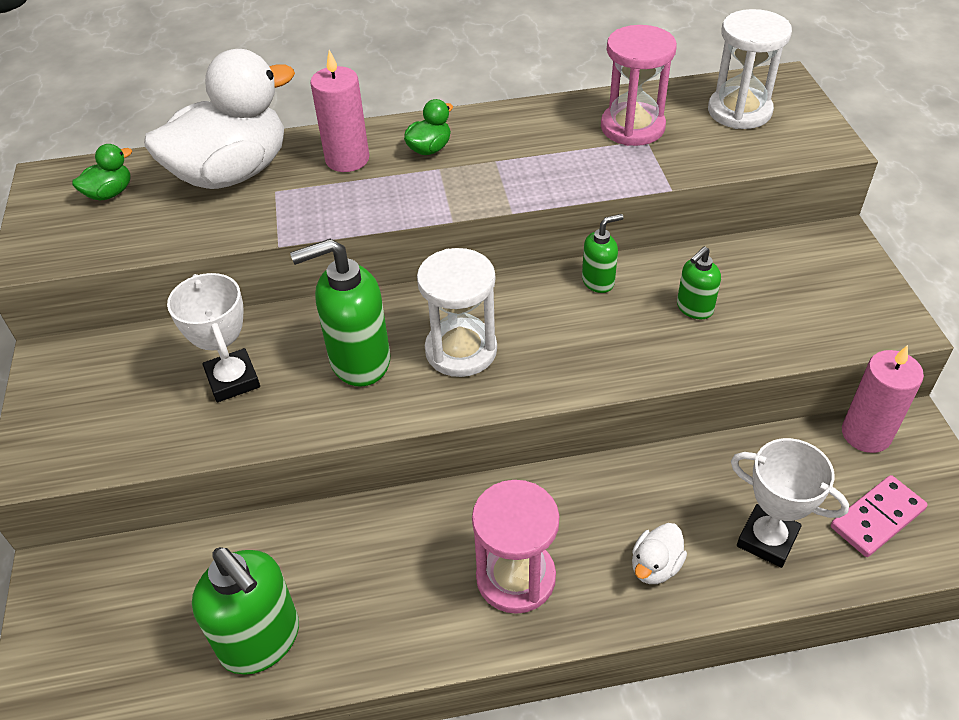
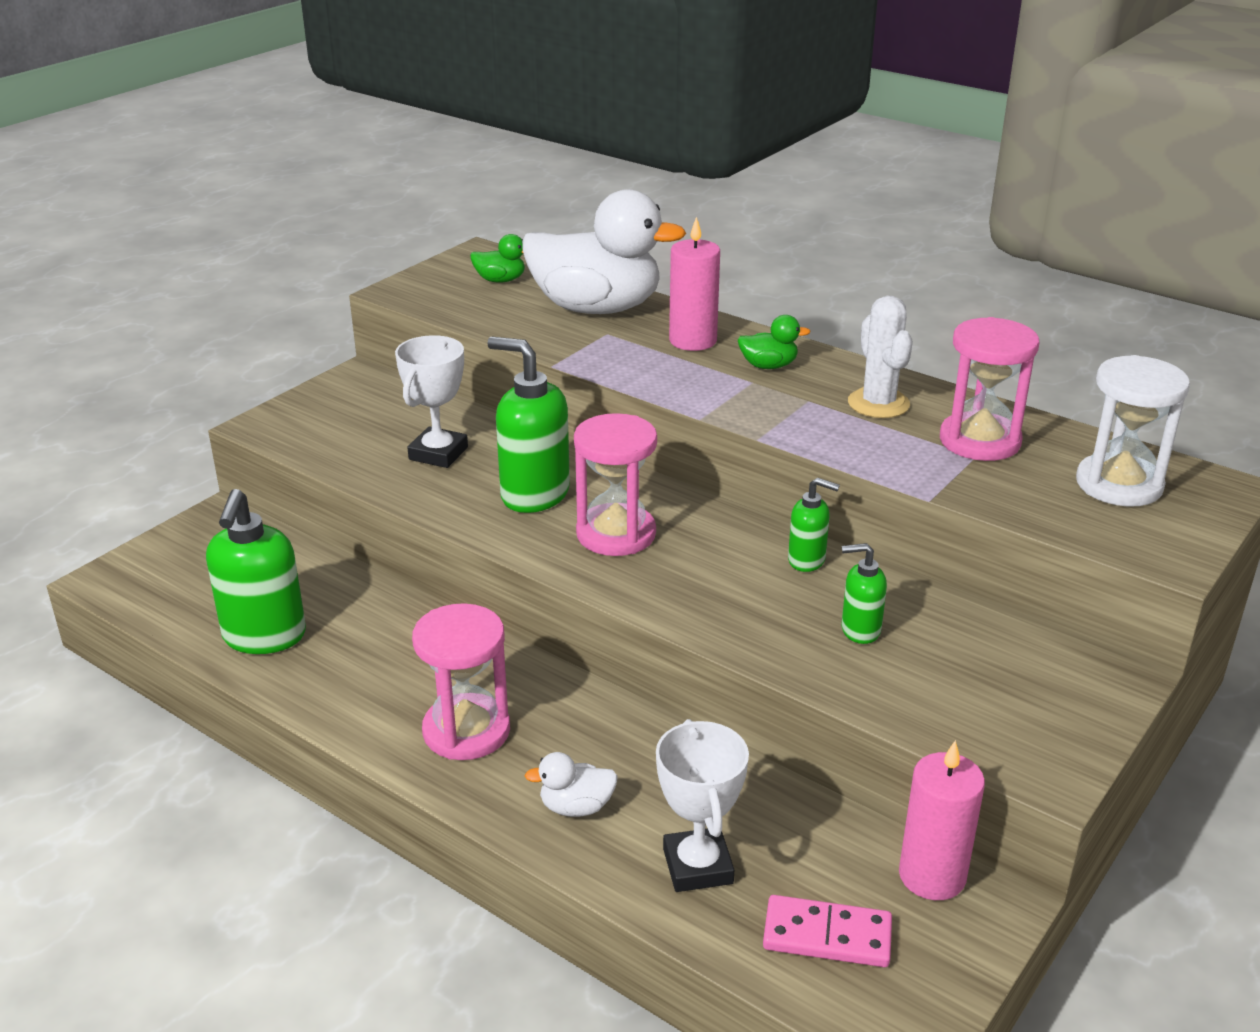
camera: 45 degrees right, 15 degrees down
white hourglass [417,248,497,377] -> pink hourglass [574,413,657,556]
none -> white cactus [848,295,913,418]

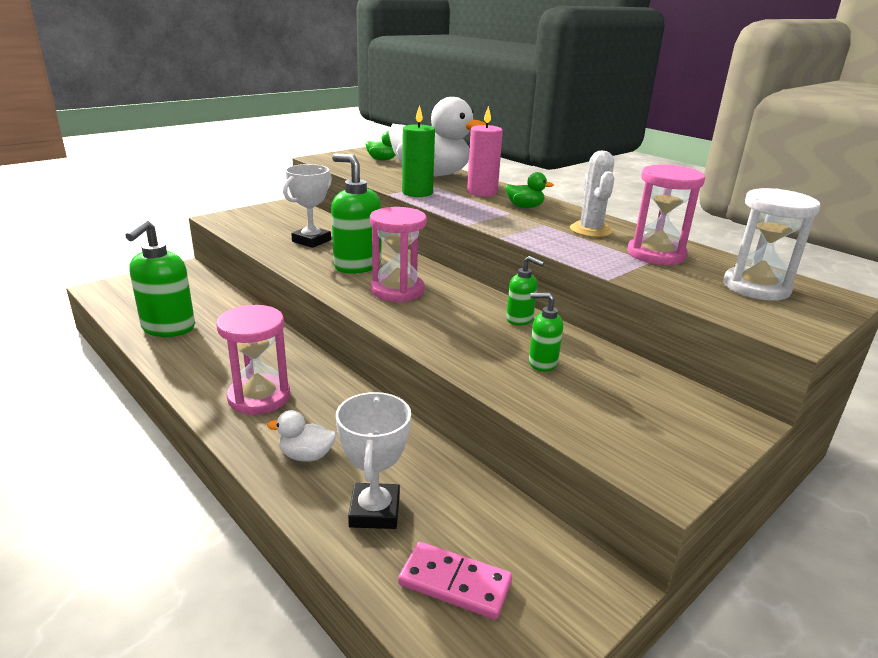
camera: 10 degrees right, 5 degrees down
pink candle [899,740,985,900] -> none
none -> green candle [402,105,435,197]

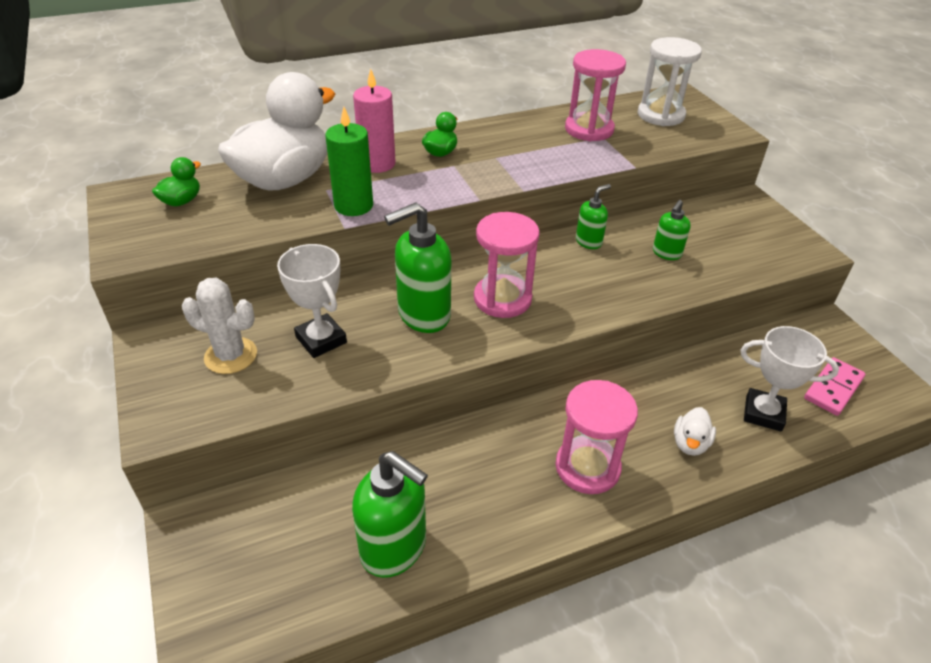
camera: 70 degrees left, 15 degrees up
white cactus [570,151,615,237] -> white cactus moved to [182,278,257,374]

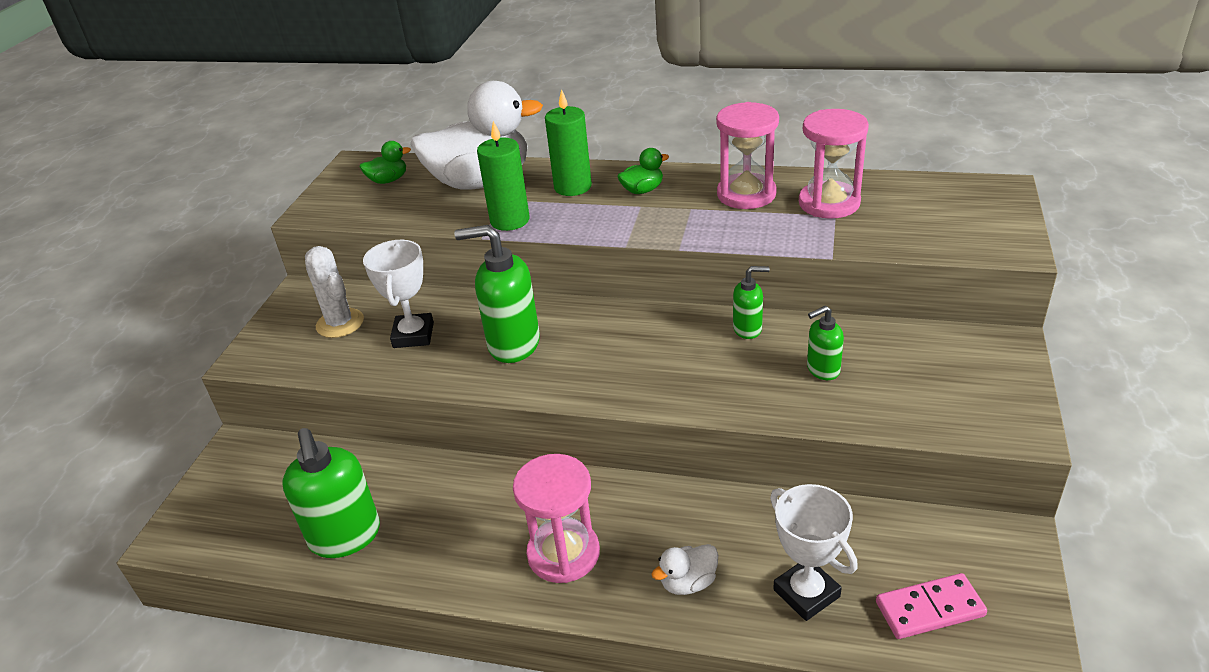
camera: 40 degrees right, 5 degrees down
pink candle [353,69,396,173] -> green candle [545,89,592,196]
pink hourglass [474,212,540,318] -> pink hourglass moved to [716,102,779,209]
white hourglass [638,37,702,126] -> none

